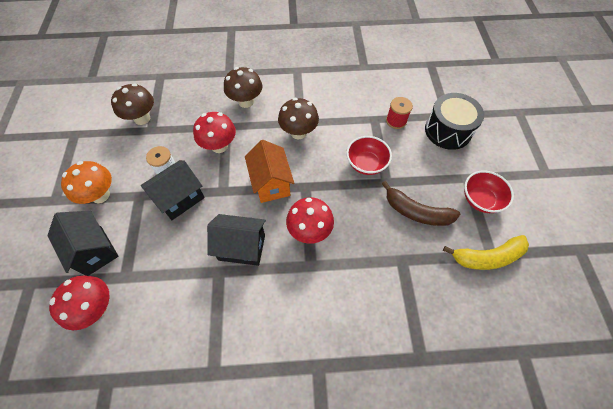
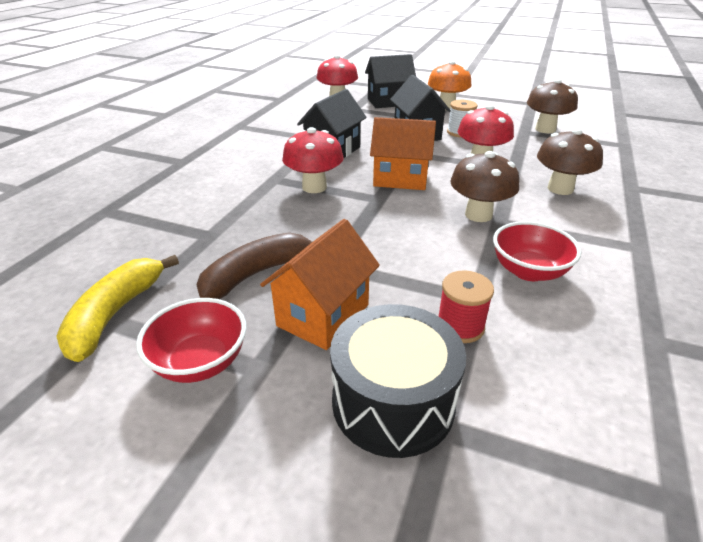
camera: 115 degrees right, 25 degrees down
red bowl [346,136,392,175] -> red bowl moved to [493,221,582,281]
none -> orange house [260,219,380,350]

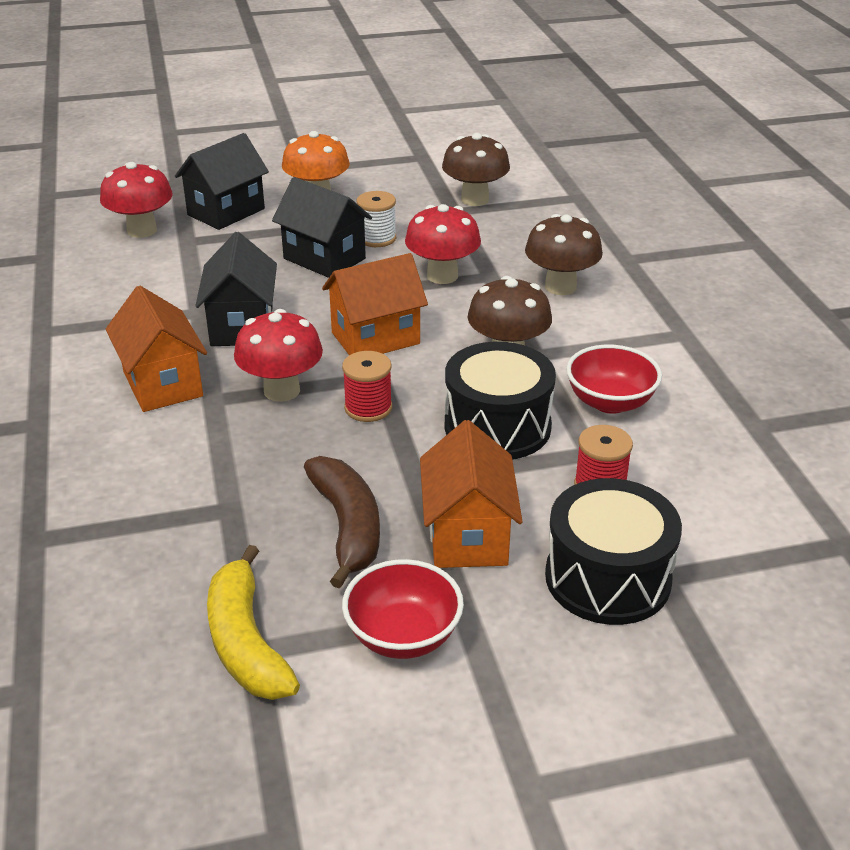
camera: 35 degrees left, 0 degrees up
brown banana [196,232,313,299] -> brown banana turned 150 degrees clockwise [304,456,380,589]
none -> orange house [106,286,207,412]
none -> red spool [342,351,392,422]
none -> black drum [445,342,556,460]

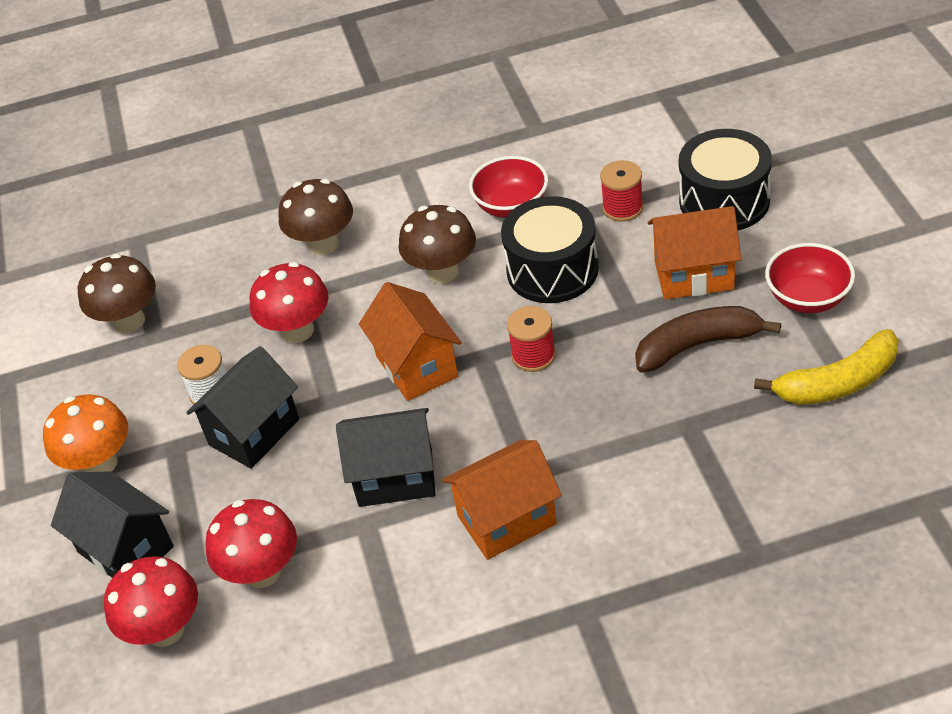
camera: 85 degrees left, 10 degrees up
red mushroom [234,309,323,402] -> red mushroom moved to [205,499,297,588]

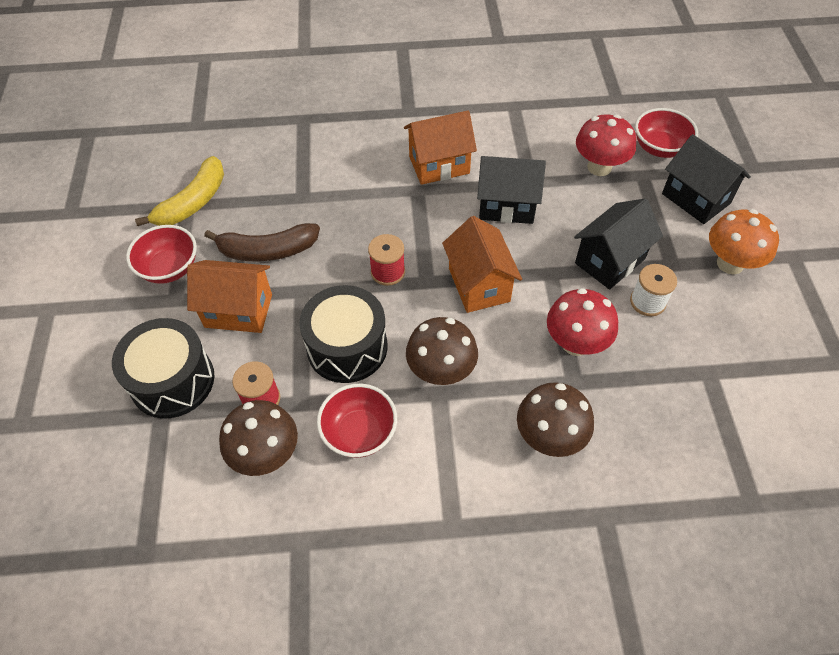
camera: 175 degrees left, 10 degrees up
brown mushroom [78,254,156,333] -> brown mushroom moved to [219,400,298,476]
red mushroom [104,556,198,647] -> red bowl [635,108,698,158]
yellow banana [754,329,899,405] -> yellow banana turned 135 degrees clockwise [135,156,224,226]

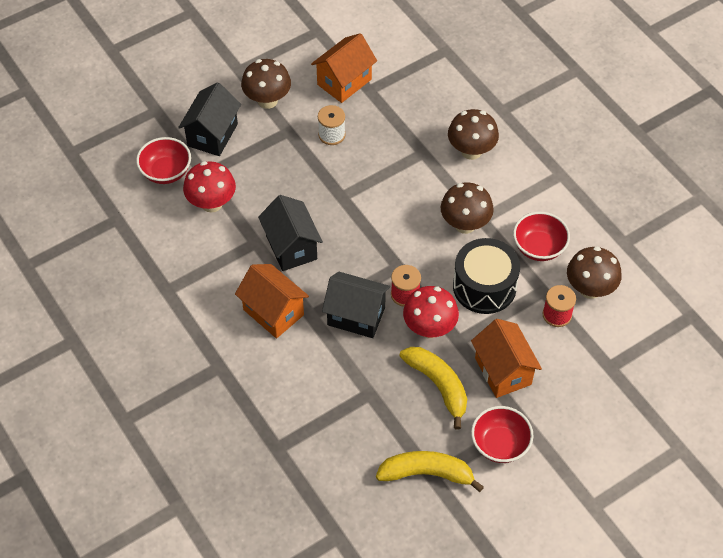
camera: 120 degrees left, 0 degrees up
black drum [112,318,214,419] -> none
brown banana [204,223,320,262] -> yellow banana [400,347,467,430]
orange house [442,216,522,313] -> orange house moved to [311,33,377,103]
red mushroom [547,288,618,356] -> red mushroom moved to [403,286,459,338]
black house [574,198,663,290] -> black house moved to [322,271,390,338]
orange mushroom [709,209,779,274] -> brown mushroom [241,59,291,109]

